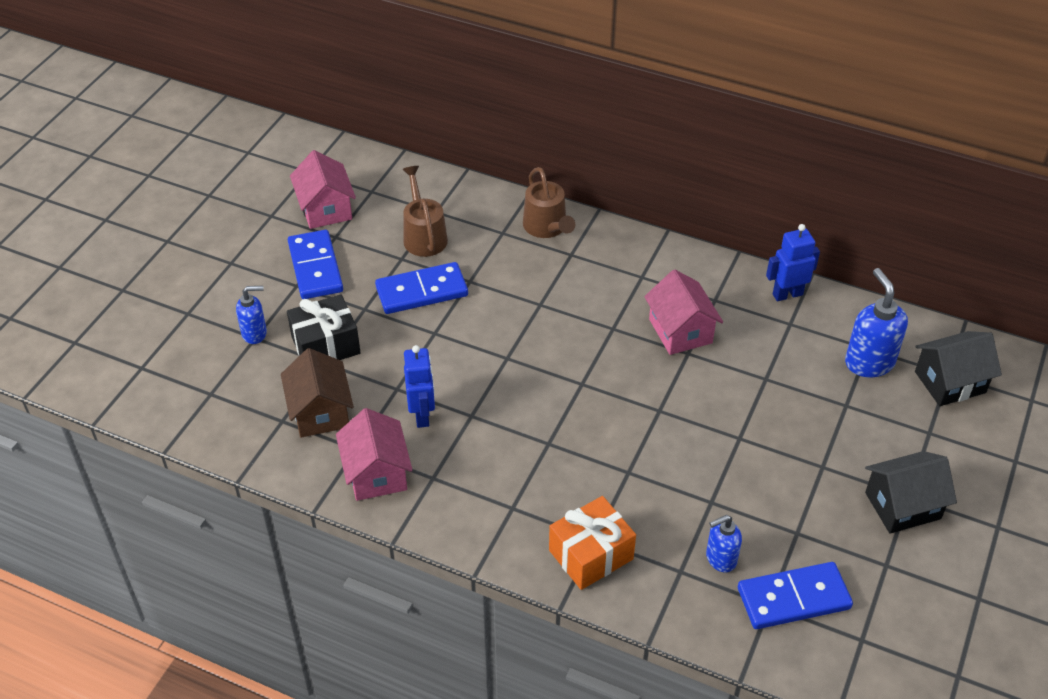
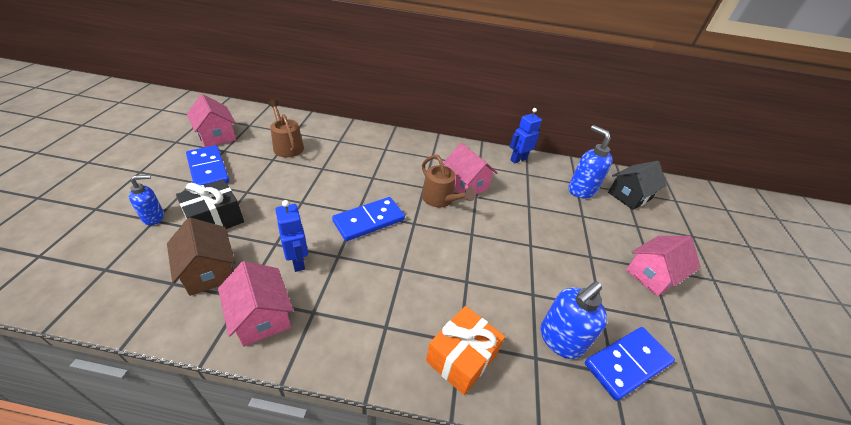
camera: 20 degrees left, 5 degrees down
blue domino [375,262,468,314] -> blue domino moved to [332,197,405,241]
brown watering can [523,167,575,238] -> brown watering can moved to [422,155,476,207]
blue soap dispenser [706,515,742,572] -> blue soap dispenser [541,281,607,359], size x1.61
black house [865,451,957,533] -> pink house [626,236,701,297]

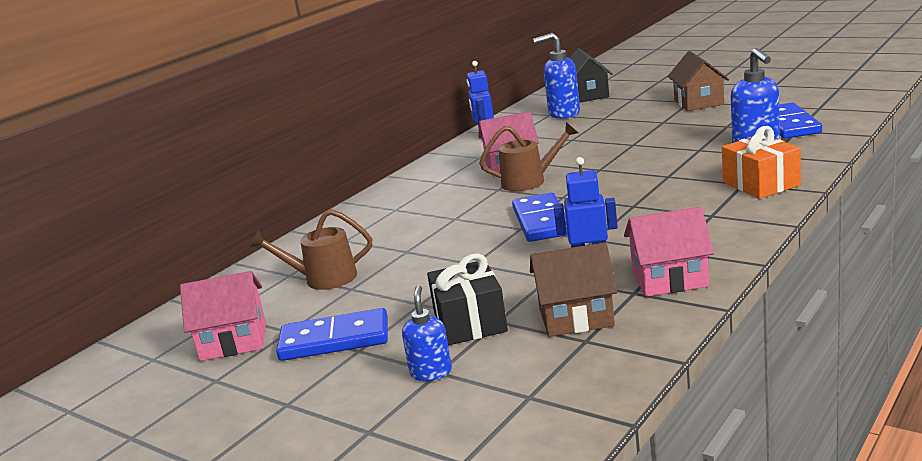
camera: 55 degrees left, 20 degrees down
pink house [626,236,701,297] -> brown house [667,51,729,111]

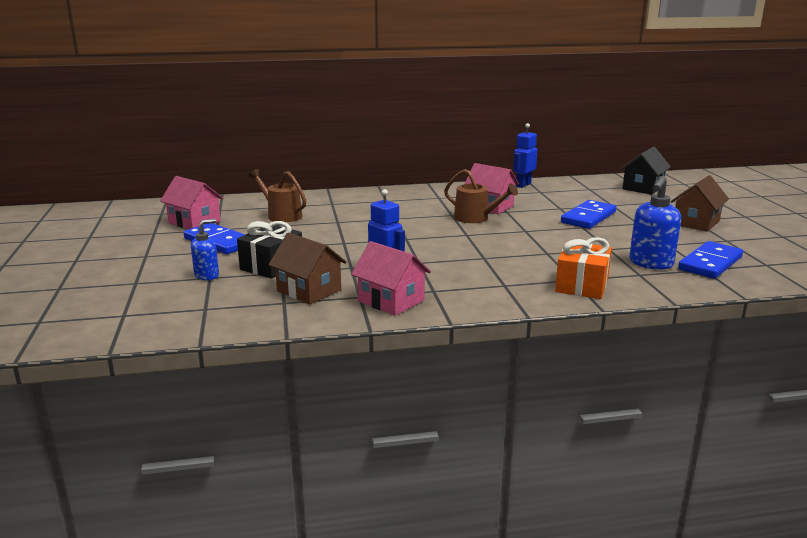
camera: 40 degrees right, 0 degrees up
blue domino [512,193,568,242] -> blue domino moved to [561,200,616,229]
blue soap dispenser [533,33,580,119] -> none

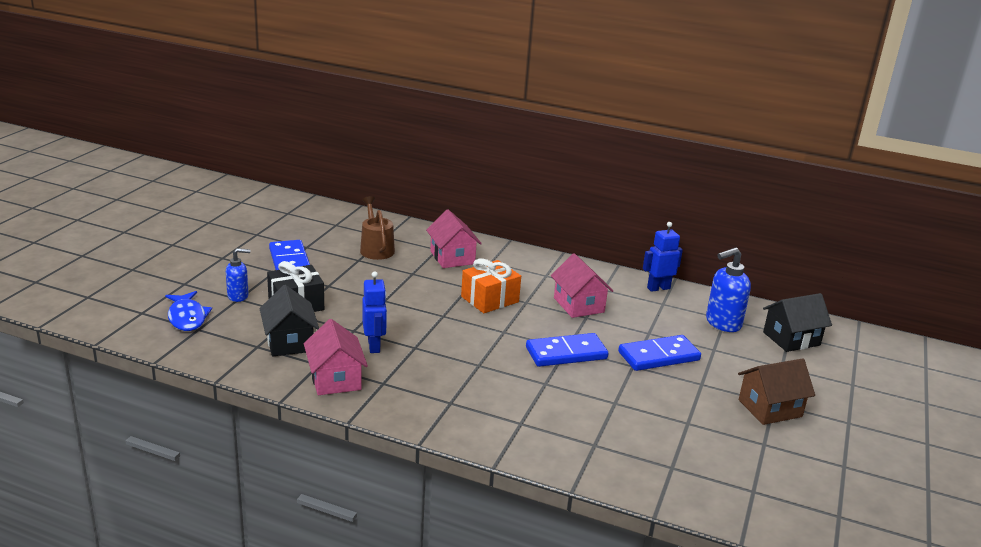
camera: 30 degrees right, 5 degrees up
pink house [160,176,223,229] -> pink house moved to [426,209,482,268]
brown house [268,233,347,304] -> black house [259,285,319,356]
brown watering can [444,169,518,223] -> none
orange gift [555,237,612,299] -> orange gift moved to [461,258,521,313]
blue soap dispenser [629,176,681,270] -> blue soap dispenser moved to [706,247,751,332]
blue domino [678,241,743,279] -> blue domino moved to [526,333,609,367]
none -> blue fish [165,291,212,331]

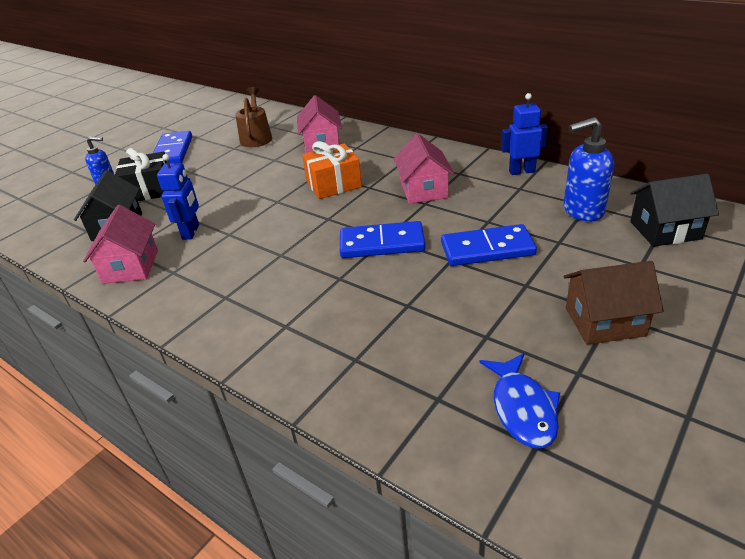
camera: 20 degrees right, 10 degrees up
blue fish [165,291,212,331] -> blue fish moved to [479,353,560,449]

